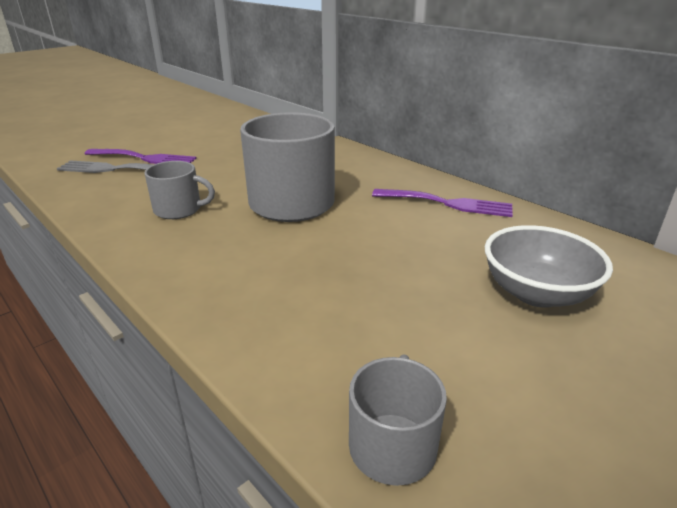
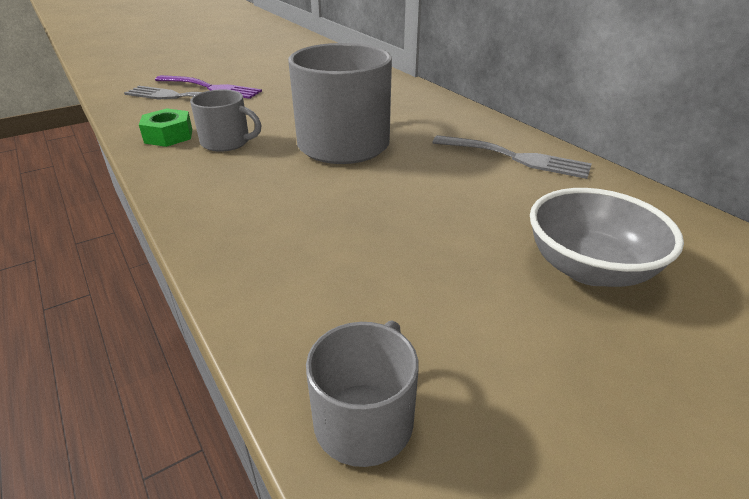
camera: 10 degrees right, 5 degrees up
purple fork [372,189,513,217] -> grey fork [432,135,592,179]
none -> green nut [139,108,192,147]

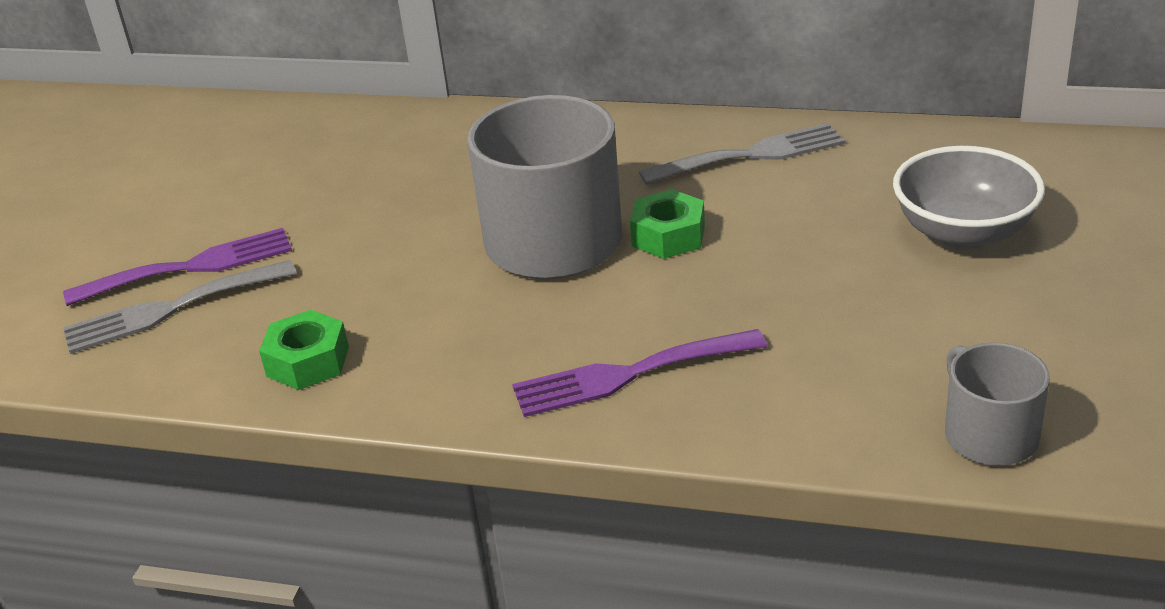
camera: 40 degrees left, 0 degrees up
grey mug [190,89,261,152] -> none
none -> purple fork [512,329,767,417]
none -> green nut [630,189,705,259]

